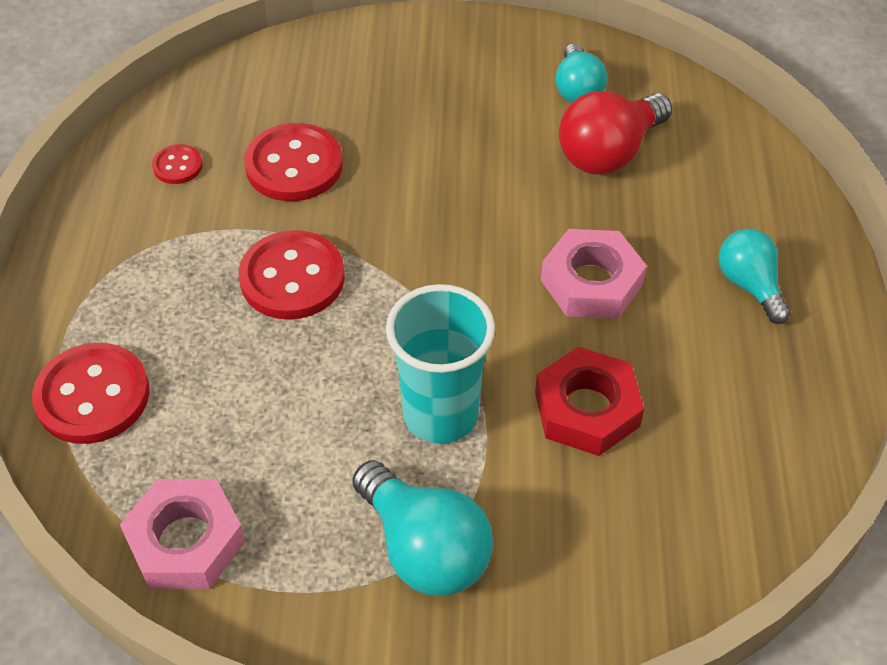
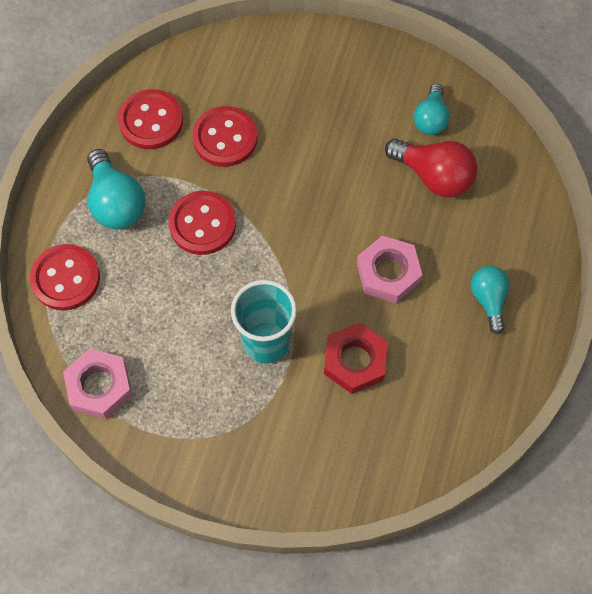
camera: 15 degrees right, 15 degrees up
red button [152,144,203,184] -> red button [118,89,183,149], size x1.97
turquoise light bulb [352,460,493,596] -> turquoise light bulb moved to [87,149,145,229]
red light bulb [559,91,672,175] -> red light bulb turned 120 degrees counterclockwise [385,138,478,197]

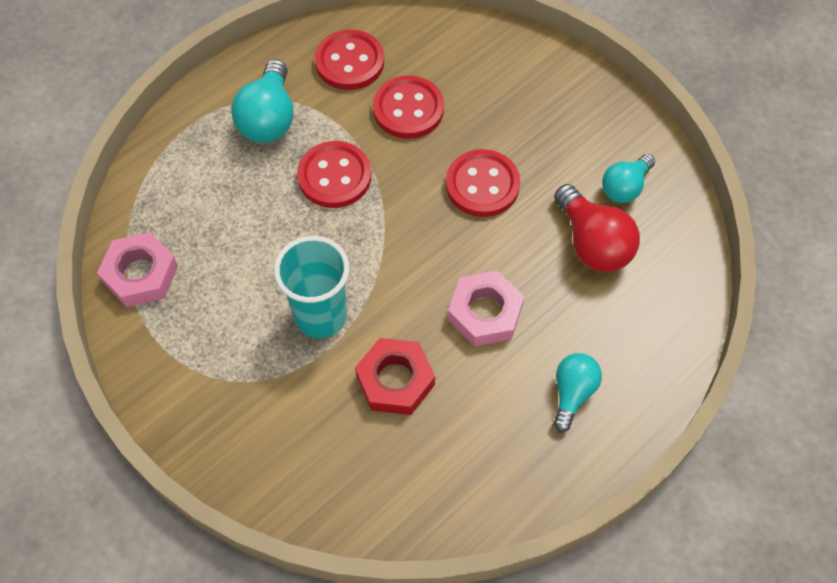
camera: 30 degrees right, 5 degrees down
red button [30,244,100,311] -> red button moved to [446,149,520,217]

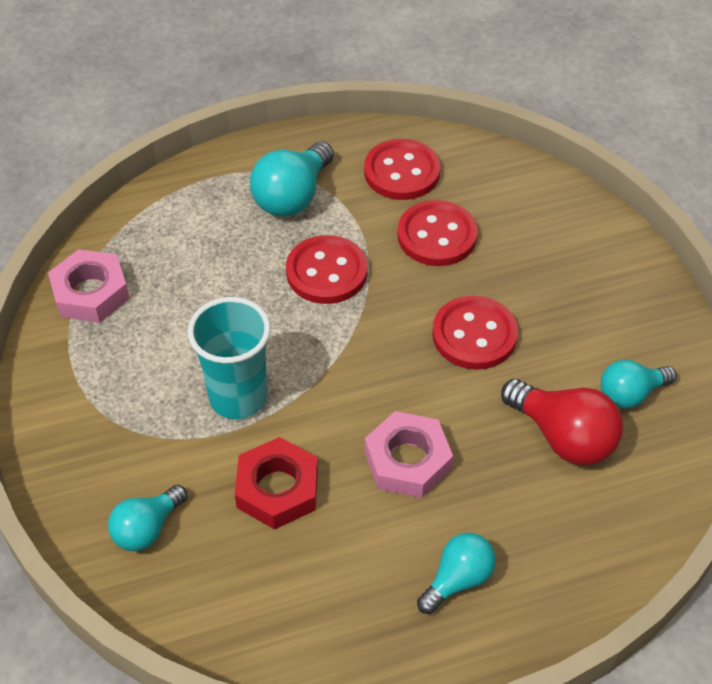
camera: 25 degrees right, 10 degrees down
red light bulb [554,184,640,272] -> red light bulb turned 45 degrees counterclockwise [501,379,623,465]
none -> turquoise light bulb [108,484,187,551]

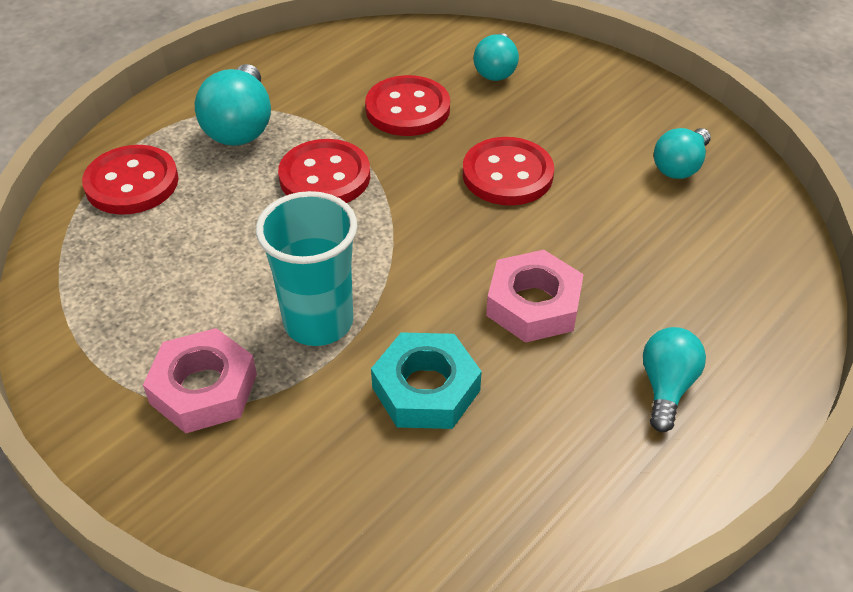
camera: 30 degrees left, 5 degrees down
pink nut [48,249,130,323] -> pink nut moved to [143,328,257,433]
turquoise light bulb [108,484,187,551] -> turquoise light bulb moved to [473,33,519,81]
red nut [235,437,318,529] -> turquoise nut [371,332,482,429]
red button [364,139,440,200] -> red button moved to [82,145,179,215]
red light bulb [501,379,623,465] -> none

